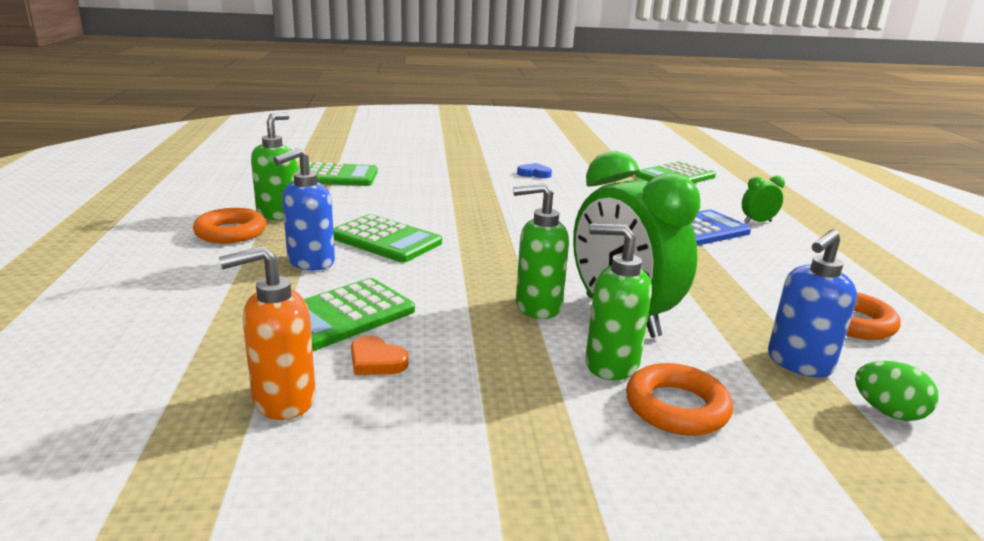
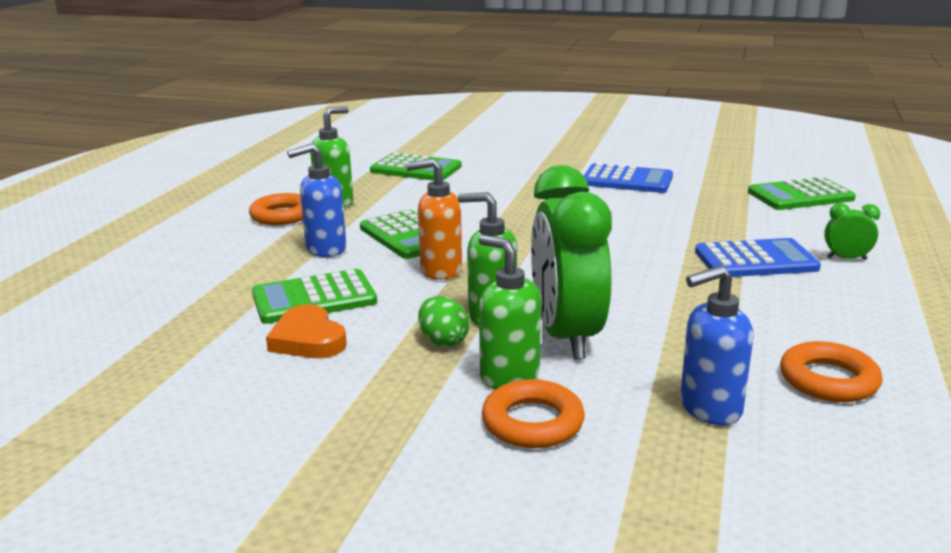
camera: 25 degrees right, 0 degrees up
orange soap dispenser [219,246,316,420] -> orange soap dispenser moved to [406,158,462,280]
orange heart [351,335,409,375] -> orange heart [266,304,347,358], size x1.53
blue heart [517,163,552,178] -> blue calculator [584,163,673,193]
green egg [855,361,939,421] -> green egg moved to [418,296,469,347]

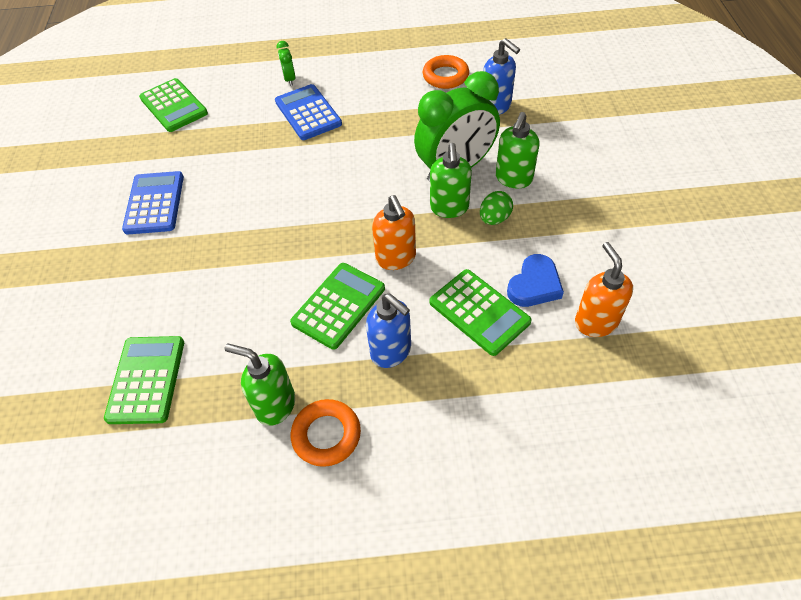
camera: 110 degrees left, 30 degrees up
orange heart [266,304,347,358] -> blue heart [507,254,564,307]
orange ring [482,379,585,448] -> none
none -> orange soap dispenser [575,242,633,337]

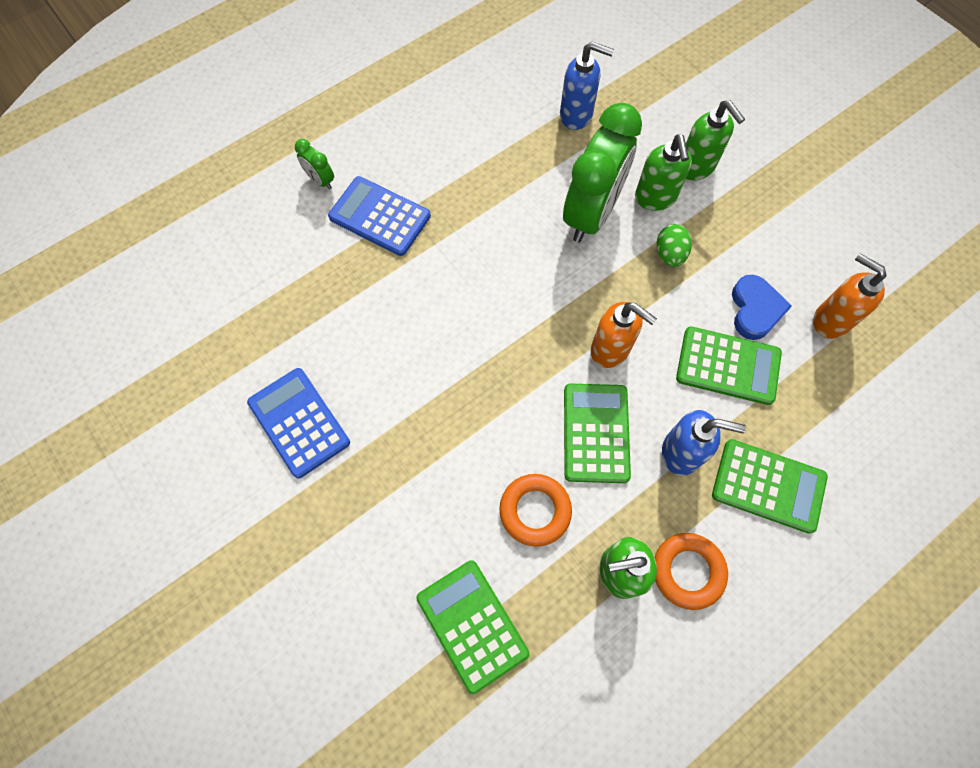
camera: 35 degrees left, 15 degrees up
green calculator [139,78,208,132] -> green calculator moved to [712,439,828,534]
orange ring [423,55,469,89] -> orange ring moved to [499,474,572,547]
green soap dispenser [430,143,472,218] -> green soap dispenser moved to [686,100,745,180]

